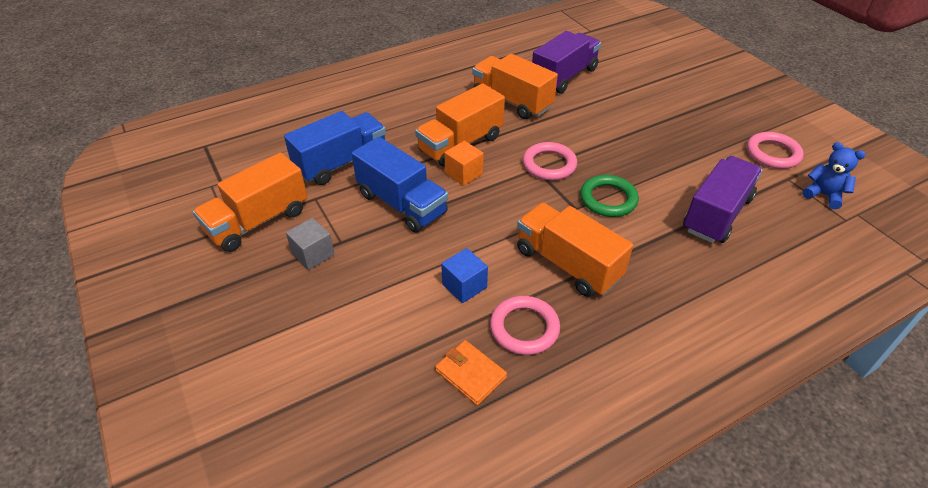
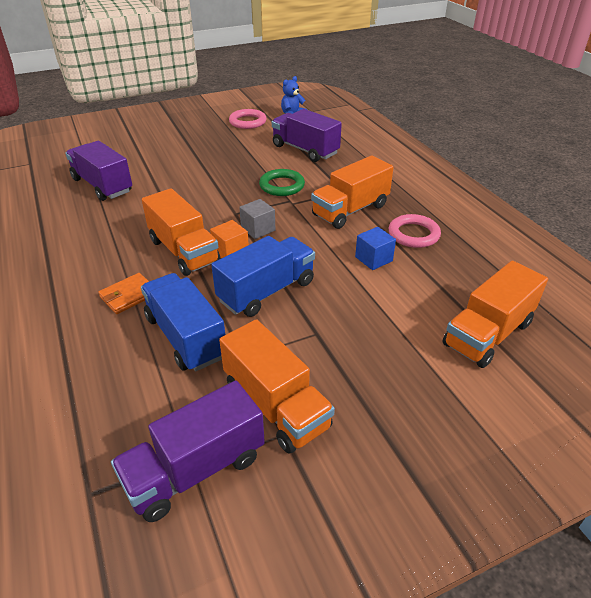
camera: 85 degrees left, 5 degrees down
grey cube [286,218,335,270] -> grey cube moved to [239,199,275,239]
orange wallet [435,340,507,405] -> orange wallet moved to [98,273,149,314]
orange truck [472,54,558,119] -> orange truck moved to [443,261,548,368]
pink ring [523,142,577,180] -> none
none -> purple truck [111,380,265,522]

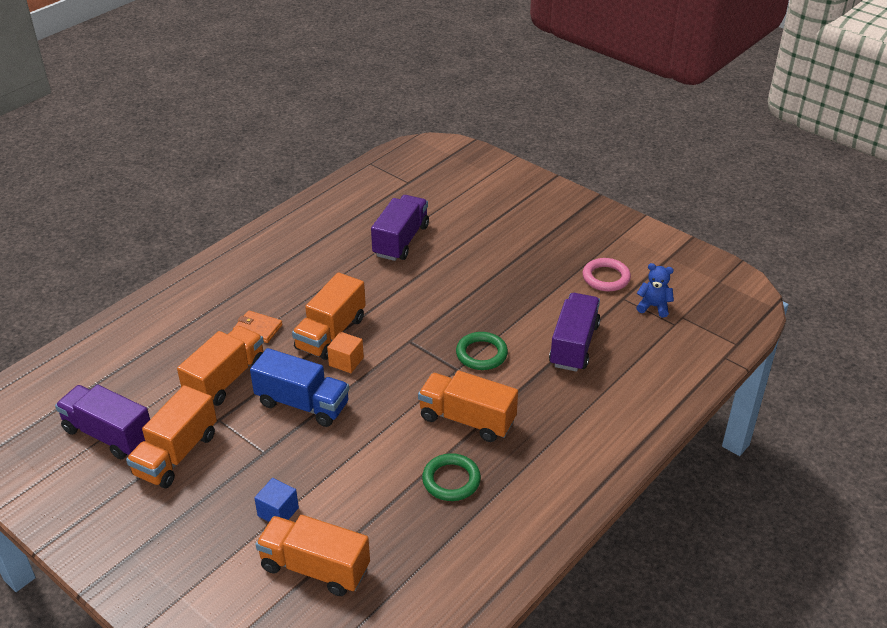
camera: 65 degrees right, 0 degrees up
blue truck [141,273,225,371] -> orange truck [177,326,264,406]
grey cube [239,199,275,239] -> none
blue cube [355,227,396,270] -> blue cube moved to [254,478,299,522]
pink ring [389,214,441,248] -> green ring [422,453,481,501]

